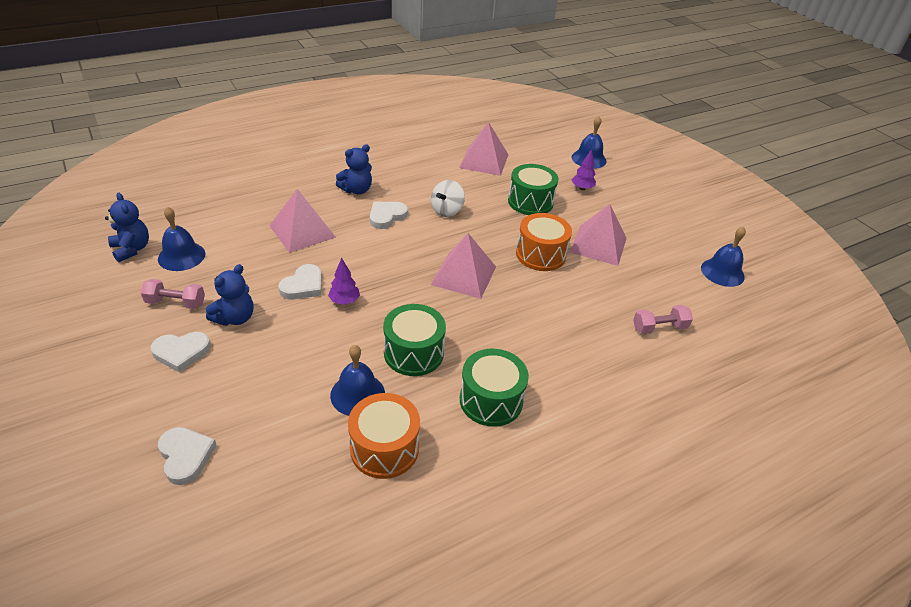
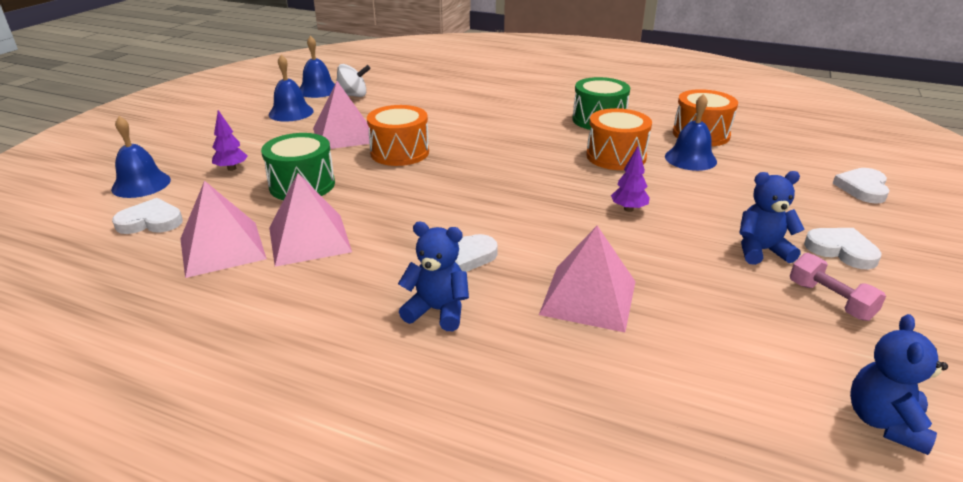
camera: 125 degrees left, 10 degrees down
blue bell [158,207,205,271] -> blue bell moved to [269,55,314,122]
white heart [278,264,322,299] -> white heart moved to [112,198,183,234]
green drum [383,304,446,376] -> orange drum [586,108,652,170]
white spinning top [431,180,465,217] -> white spinning top moved to [336,64,371,97]
pink pyramid [431,233,496,299] -> pink pyramid moved to [269,173,352,267]
pink dumbbell [633,305,693,334] -> none

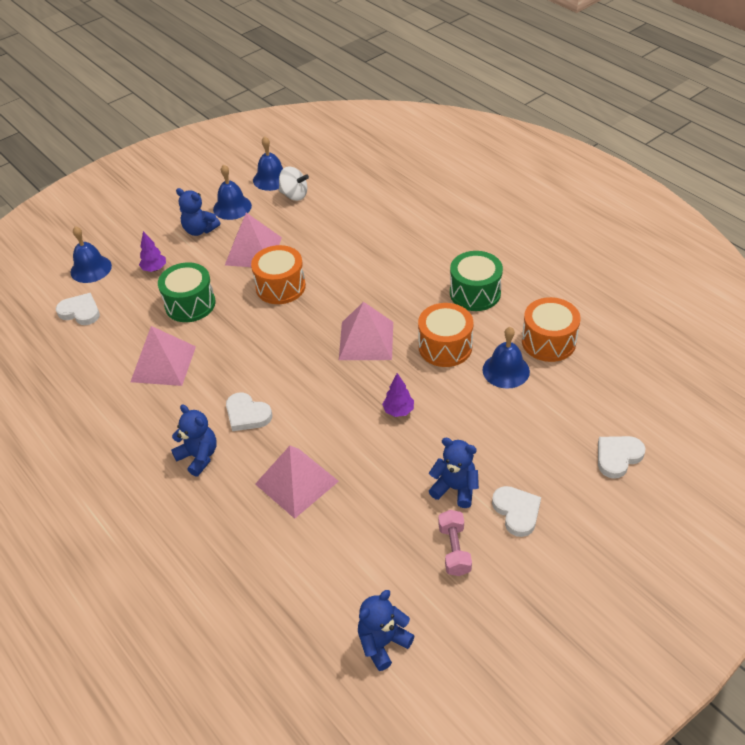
camera: 30 degrees right, 15 degrees up
pink pyramid [180,181,267,278] -> pink pyramid moved to [339,302,393,360]
none -> blue teddy bear [176,188,220,236]

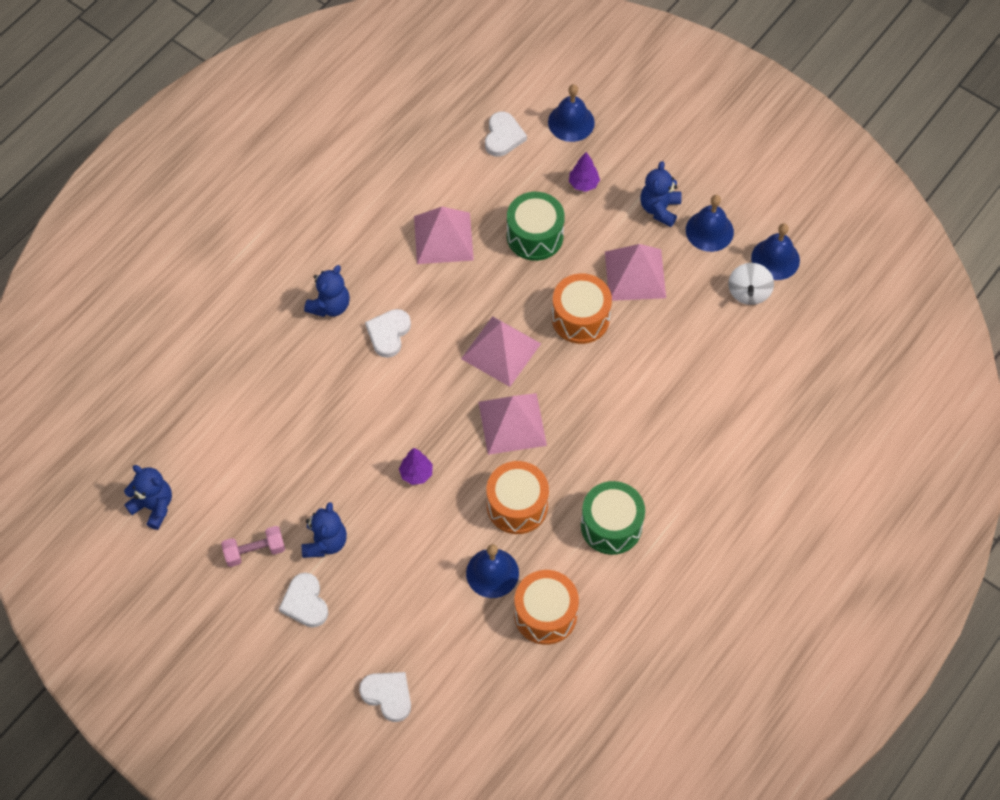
camera: 75 degrees right, 15 degrees up
pink pyramid [255,446,339,519] -> pink pyramid moved to [461,316,541,387]
white heart [492,486,541,537] -> white heart turned 105 degrees clockwise [279,573,328,627]

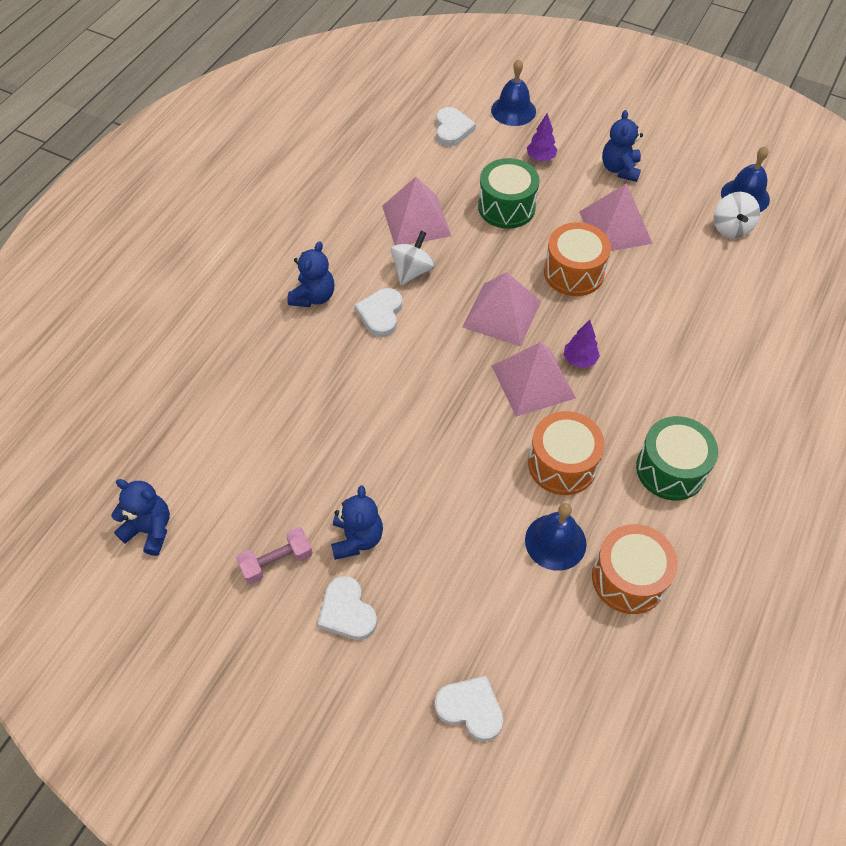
camera: 10 degrees left, 5 degrees down
purple tree [399,448,433,485] -> purple tree moved to [564,320,600,368]
blue bell [686,195,734,252] -> none
none -> white spinning top [391,231,435,286]

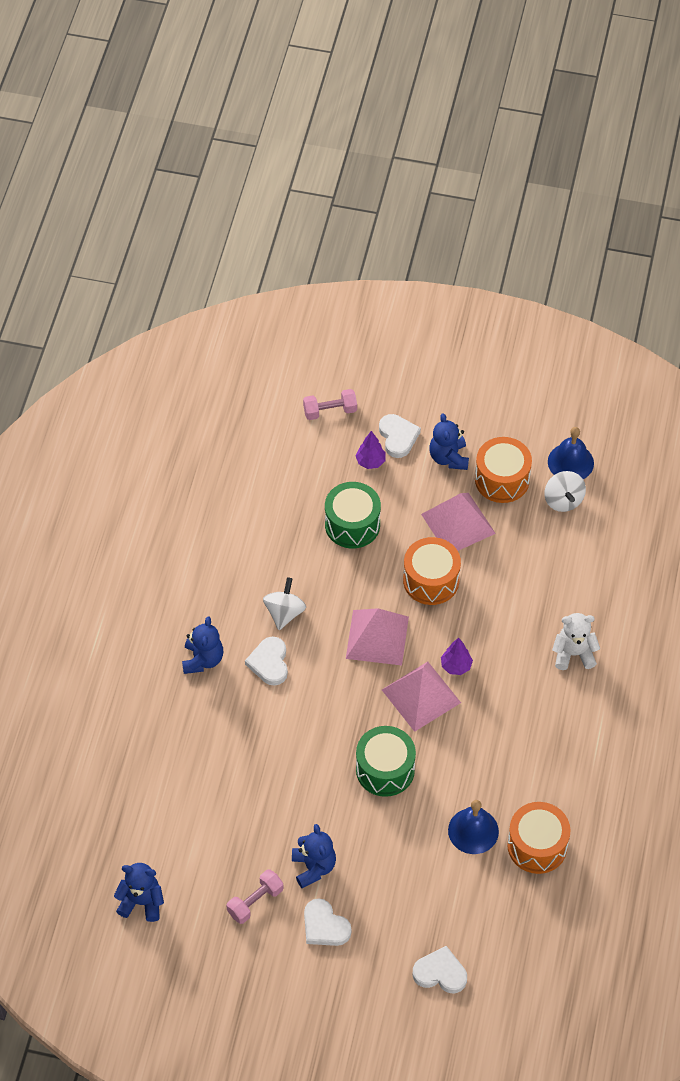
camera: 15 degrees left, 0 degrees up
pink pyramid [382,177,451,245] -> none
white heart [436,107,476,146] -> white heart moved to [379,414,421,458]
blue bell [491,59,536,126] -> pink dumbbell [303,389,357,420]
orange drum [528,411,605,495] -> orange drum moved to [475,437,532,503]
green drum [636,416,718,501] -> green drum moved to [356,726,416,797]
none -> white teddy bear [552,613,600,670]

